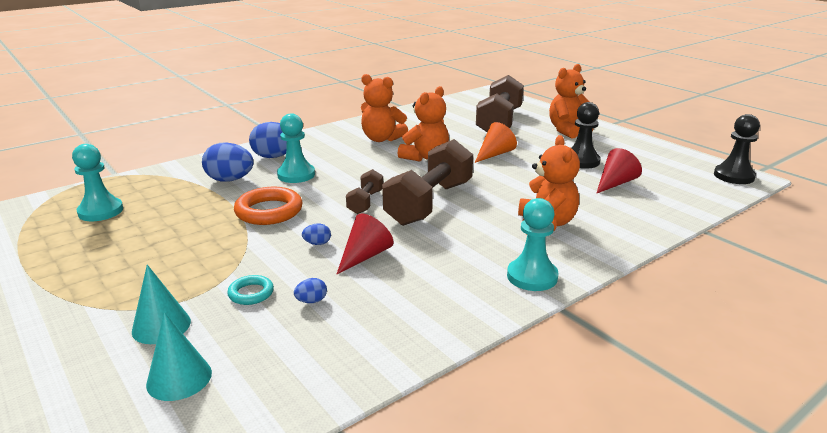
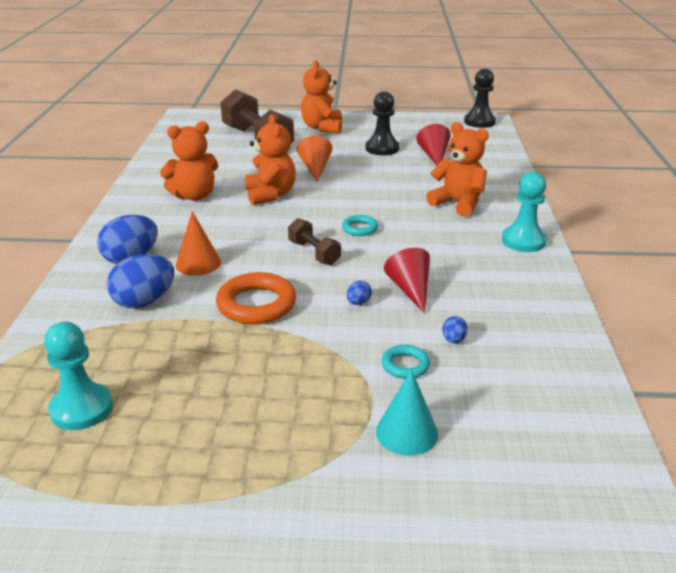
camera: 50 degrees left, 5 degrees up
turquoise cone [146,312,212,401] -> none
turquoise pawn [277,113,315,183] -> orange cone [176,211,221,276]
brown dumbbell [382,139,473,226] -> turquoise ring [342,215,378,236]

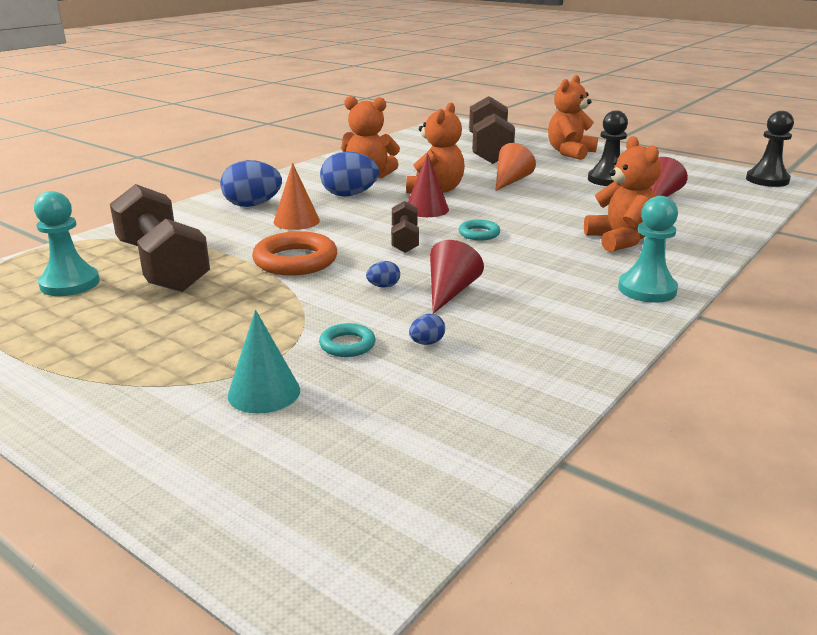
camera: 35 degrees right, 5 degrees down
blue egg [107,254,174,308] -> blue egg moved to [320,152,379,196]
none -> brown dumbbell [110,184,210,292]
none -> red cone [408,153,449,217]

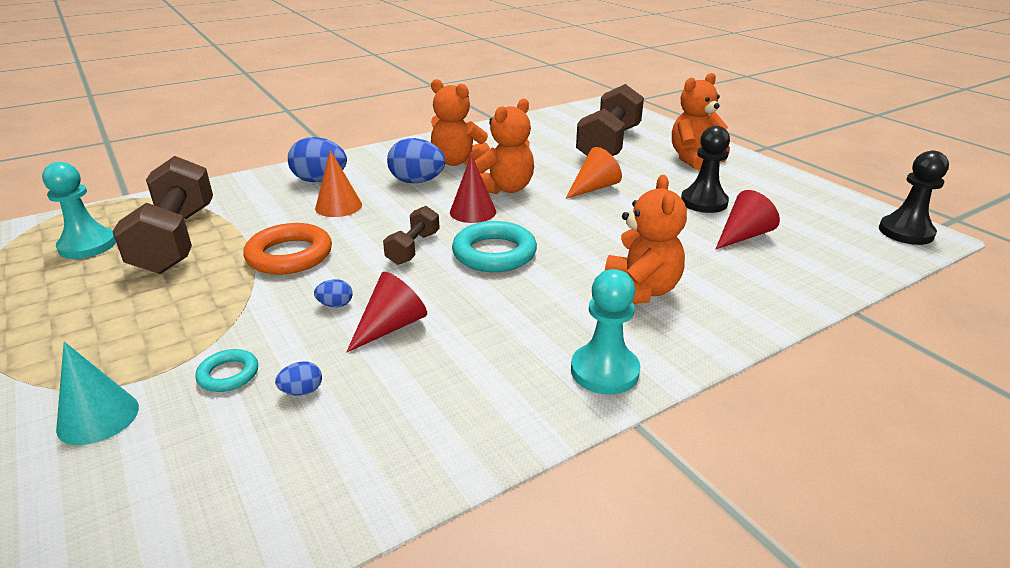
camera: 20 degrees right, 5 degrees up
turquoise ring [459,220,500,240] -> turquoise ring [452,221,537,272], size x1.86

